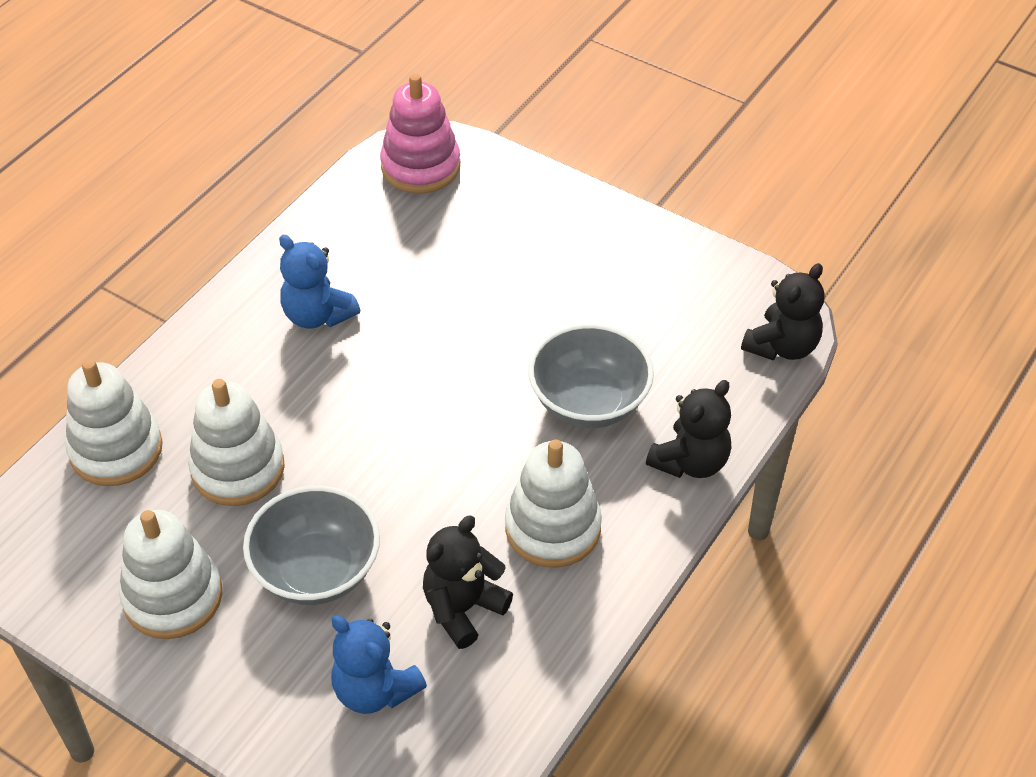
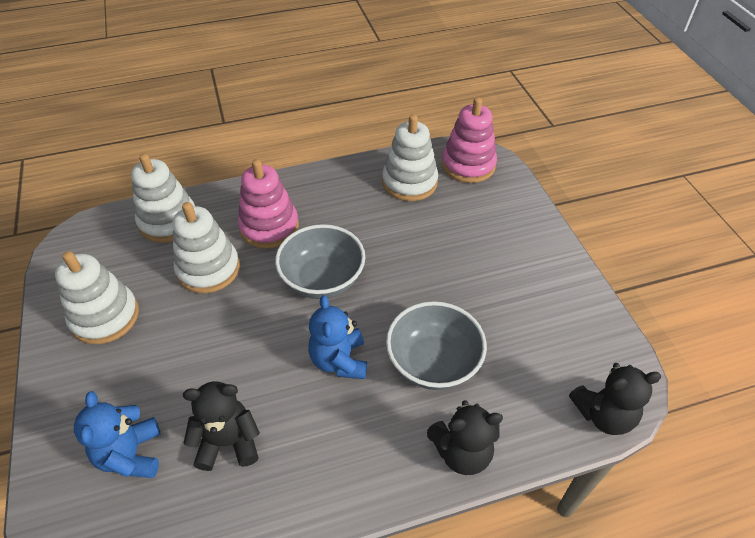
camera: 40 degrees right, 0 degrees up
grey bowl [243,486,380,605] -> grey bowl moved to [275,224,365,299]
blue teddy bear [279,235,360,329] -> blue teddy bear moved to [308,295,367,379]
white stacking toy [505,439,602,568] -> white stacking toy moved to [382,114,438,201]
none -> pink stacking toy [238,159,299,249]

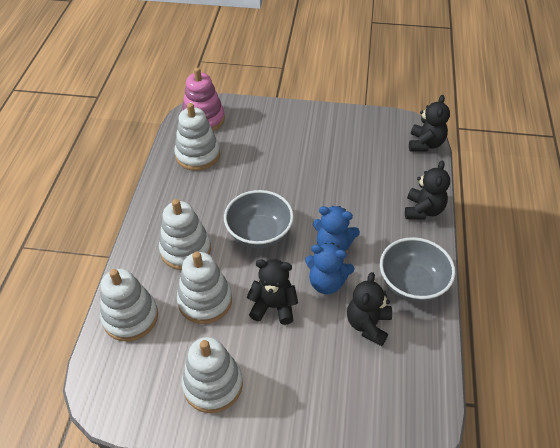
camera: 65 degrees left, 0 degrees up
blue teddy bear [74,391,160,478] -> blue teddy bear moved to [305,243,354,294]
pink stacking toy [238,159,299,249] -> white stacking toy [159,199,211,270]
grey bowl [386,301,487,390] -> grey bowl moved to [380,237,455,302]
none -> black teddy bear [247,259,298,325]

